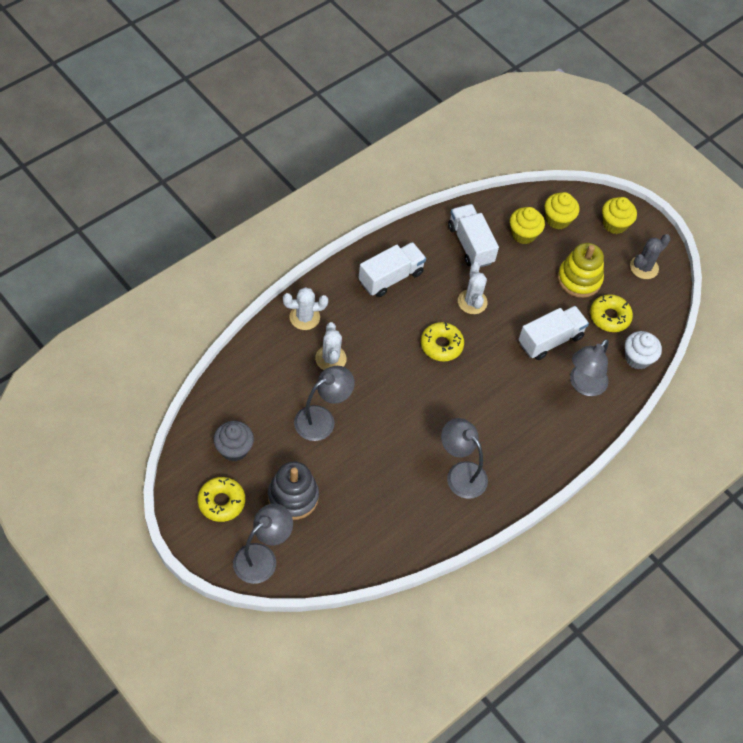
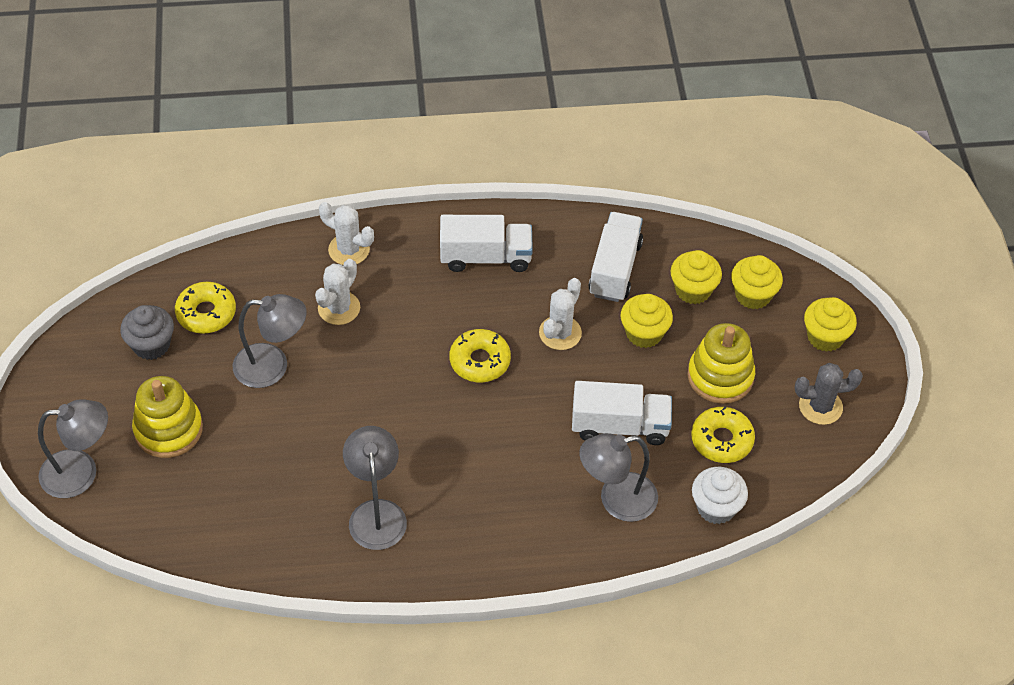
camera: 40 degrees right, 5 degrees down
yellow donut [198,477,245,522] -> yellow donut moved to [175,282,236,334]
grey stacking toy [268,461,319,520] -> yellow stacking toy [132,376,203,458]
none -> yellow cupcake [621,294,673,348]

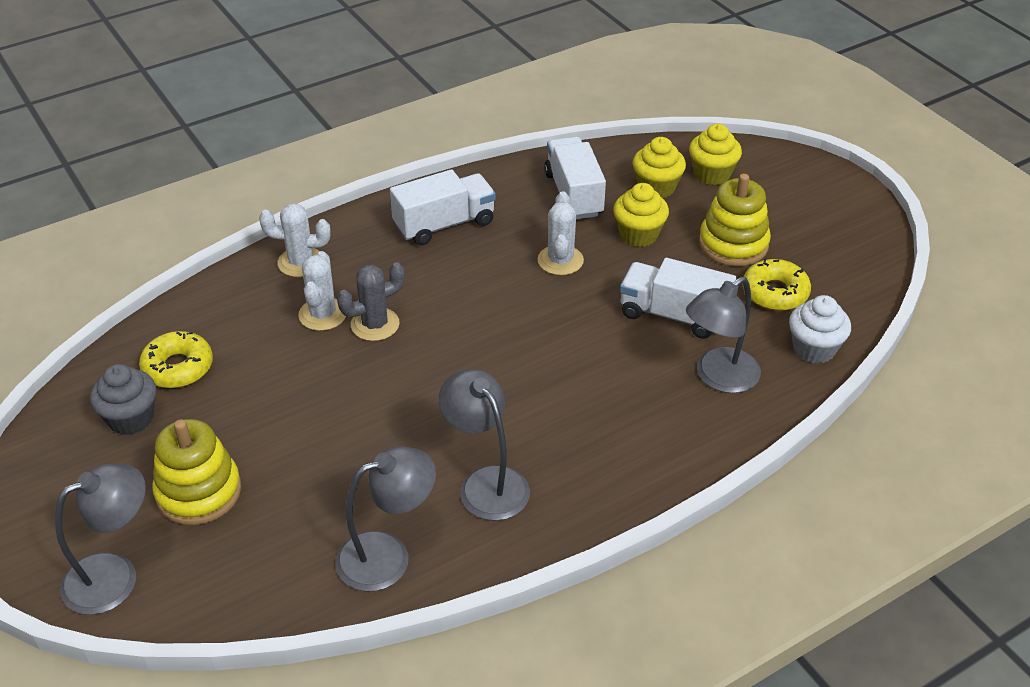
camera: 25 degrees left, 10 degrees down
grey lamp [233,294,307,388] -> grey lamp moved to [335,446,436,591]
yellow donut [450,329,511,382] -> none
white truck [572,381,672,445] -> white truck turned 135 degrees counterclockwise [620,258,736,339]
grey cactus [795,363,863,425] -> grey cactus moved to [337,262,405,341]
yellow cupcake [804,297,857,352] -> none

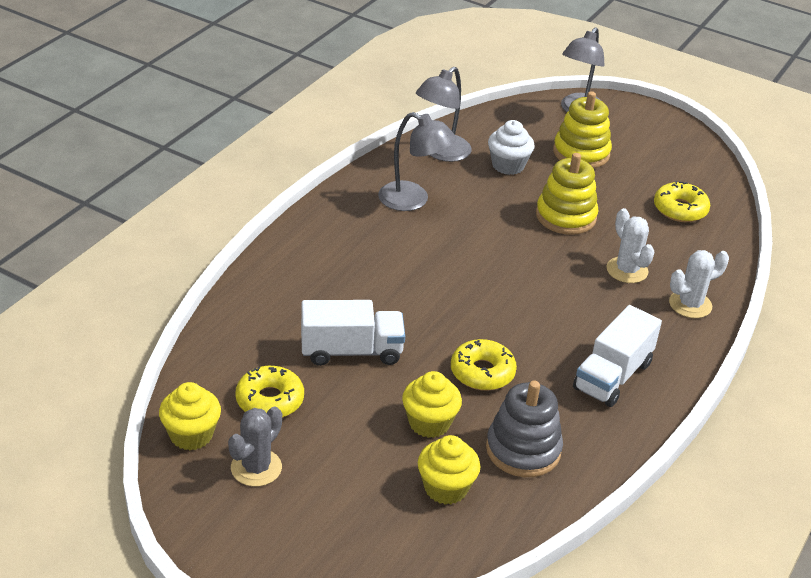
camera: 150 degrees right, 5 degrees down
grey cupcake [90,364,156,435] -> none
grey cactus [337,262,405,341] -> grey cactus moved to [228,406,282,487]
white cactus [537,191,584,275] -> yellow donut [451,339,517,391]
white truck [544,137,606,220] -> grey stacking toy [486,381,563,477]
grey lamp [686,277,761,393] -> none
yellow cupcake [689,124,742,185] -> yellow cupcake moved to [159,382,221,450]
yellow stacking toy [699,174,771,266] -> yellow stacking toy moved to [536,153,599,235]
white cupcake [789,295,851,364] -> white cupcake moved to [488,120,535,175]

